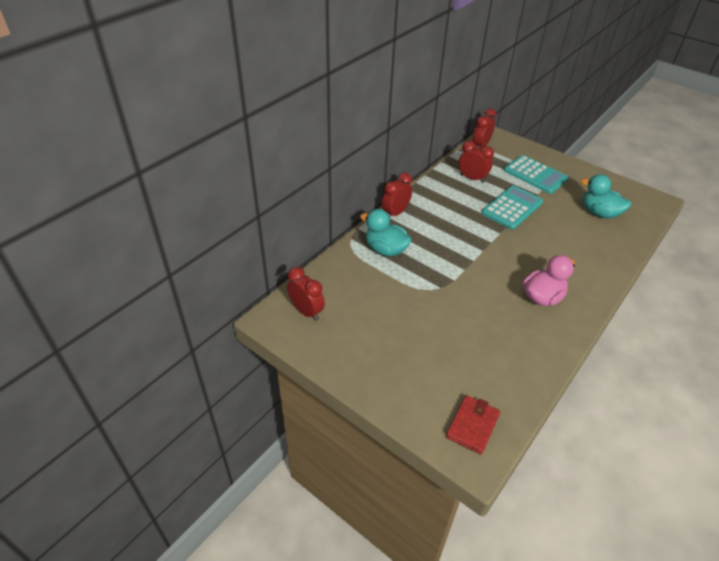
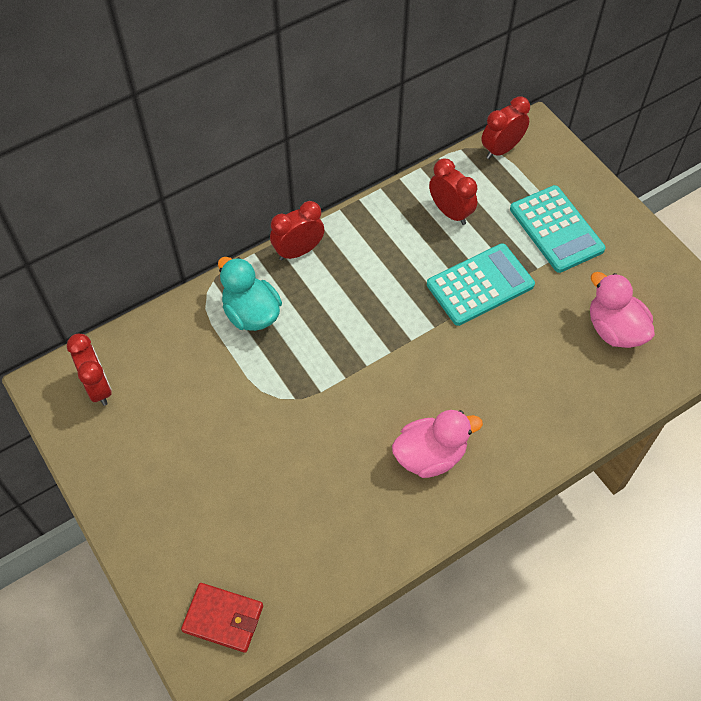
camera: 20 degrees right, 15 degrees up
red wallet [446,395,500,454] -> red wallet turned 60 degrees clockwise [181,583,263,653]
turquoise duck [580,174,631,219] -> pink duck [590,272,655,348]

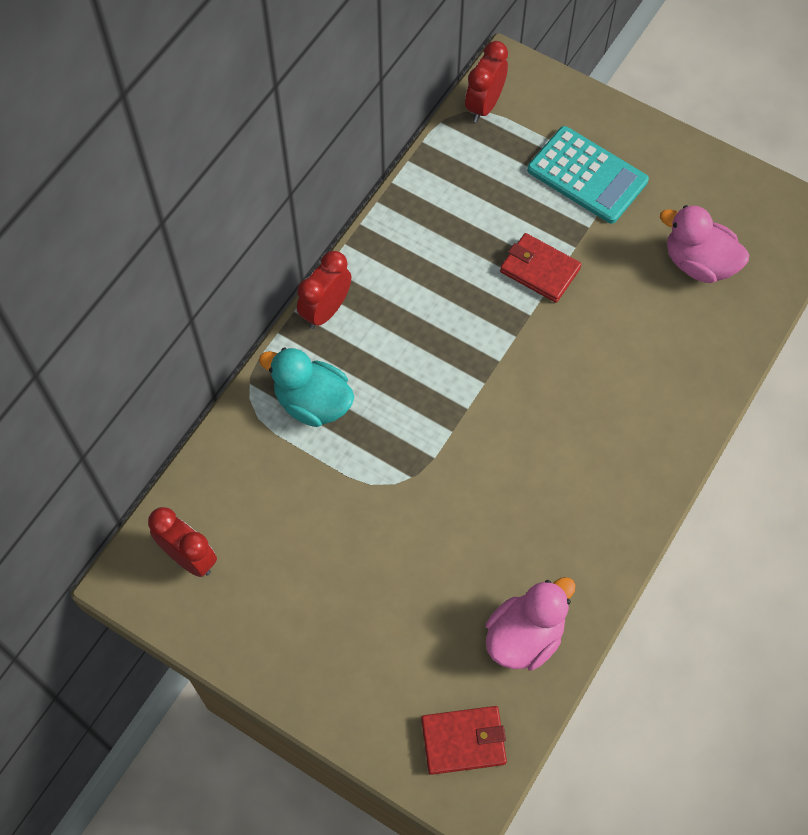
camera: 25 degrees left, 5 degrees up
pink duck [392,410,483,478] -> pink duck moved to [486,577,576,671]
turquoise calculator [427,243,535,326] -> red wallet [500,233,582,303]
red clock [429,158,477,225] -> none

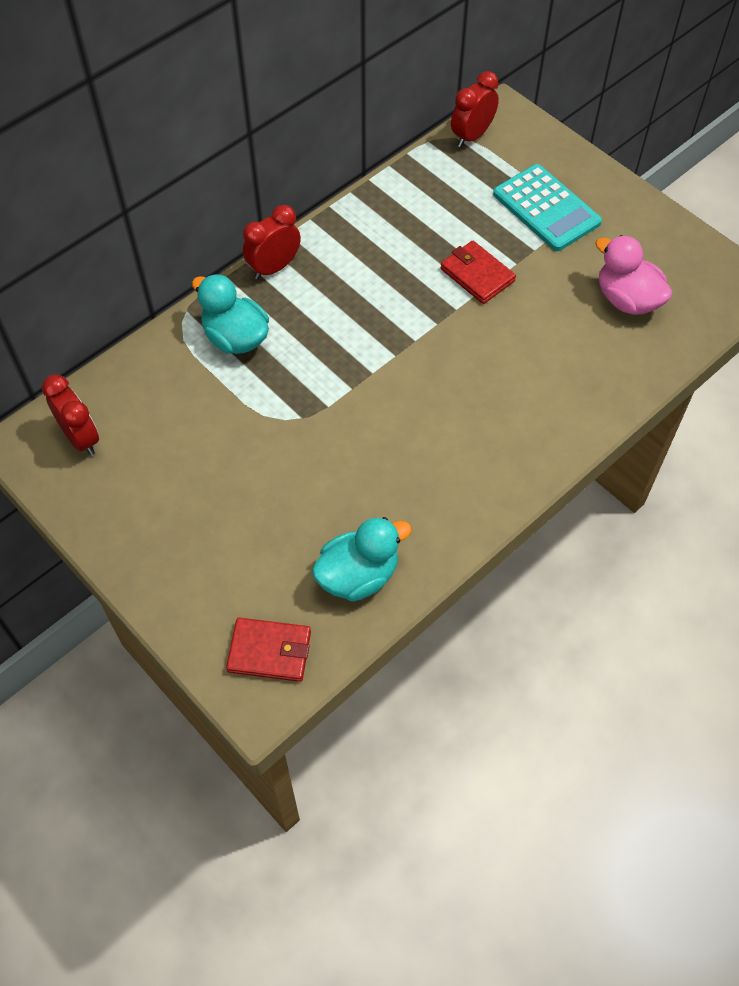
camera: 15 degrees right, 5 degrees down
pink duck [486,577,576,671] -> turquoise duck [312,517,412,602]

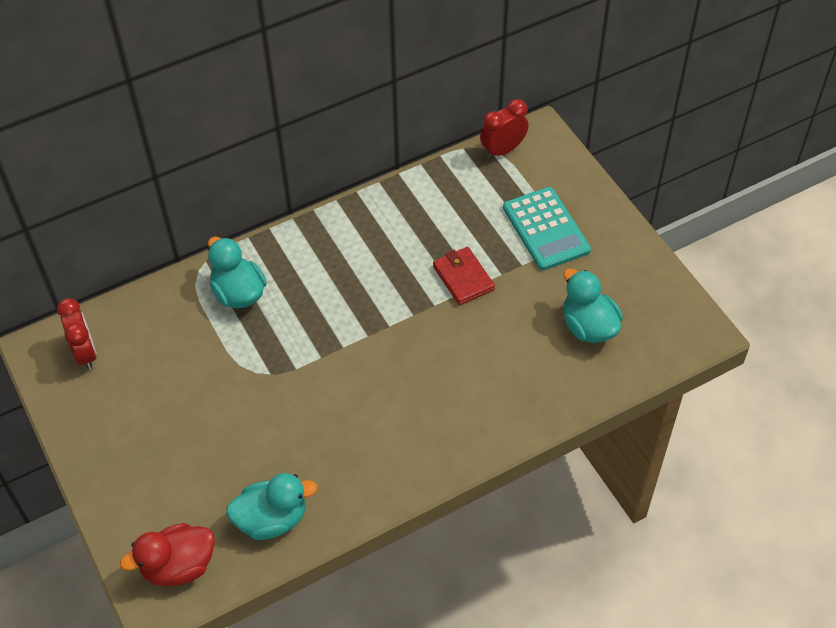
camera: 15 degrees right, 5 degrees down
red wallet [226,618,311,682] -> red duck [120,523,215,586]
red clock [243,205,301,279] -> none
pink duck [595,235,672,315] -> turquoise duck [563,269,623,343]

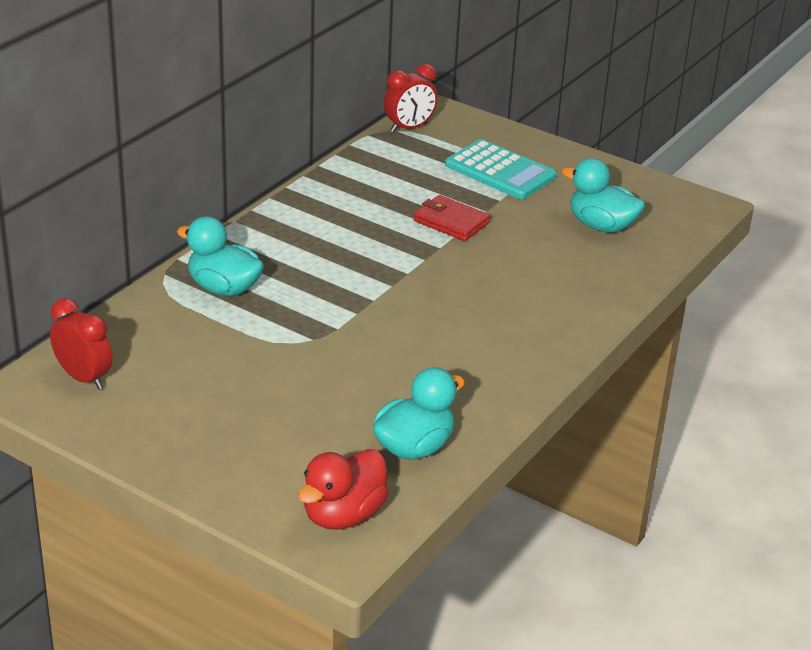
camera: 30 degrees left, 20 degrees down
red clock [480,99,529,159] -> red clock turned 150 degrees counterclockwise [384,64,438,133]

